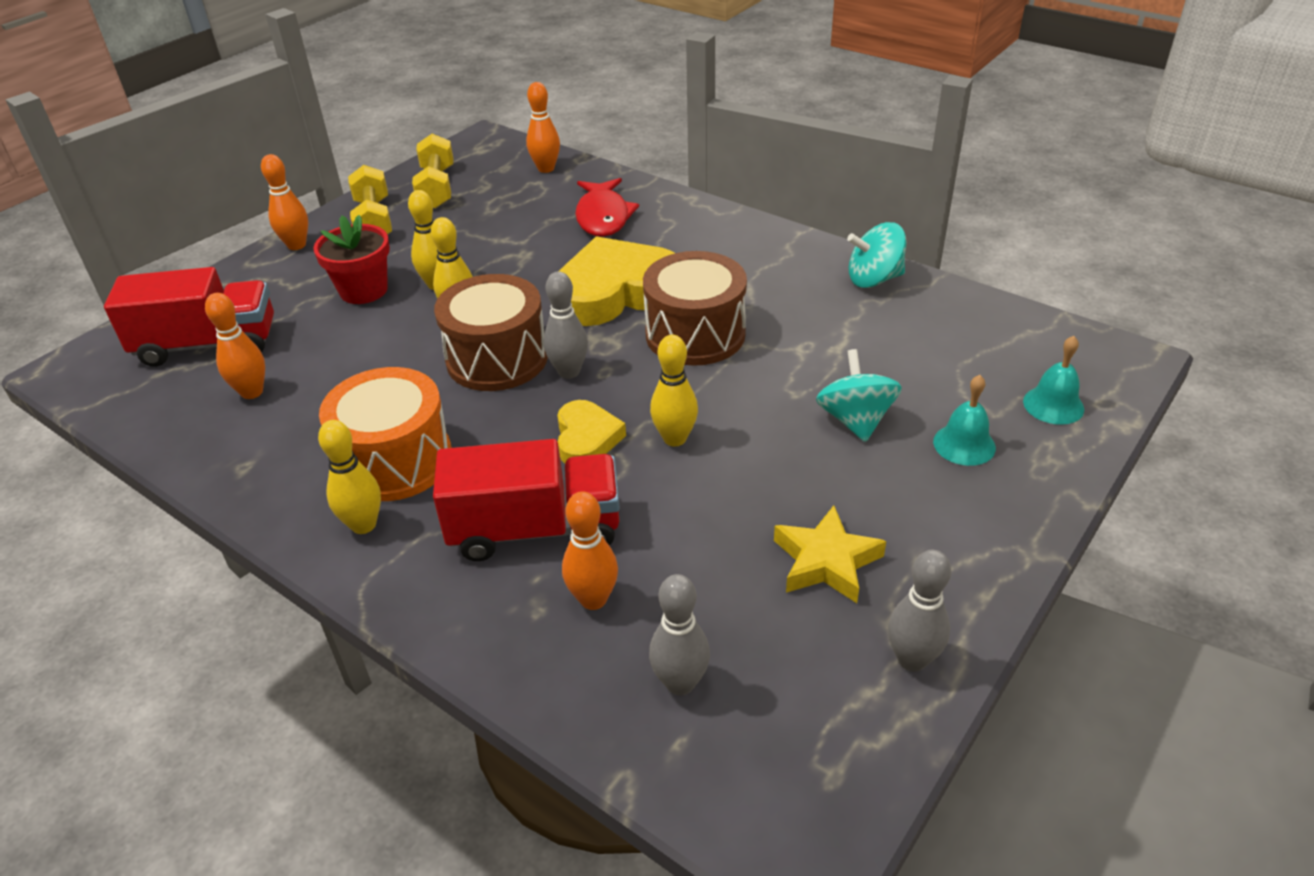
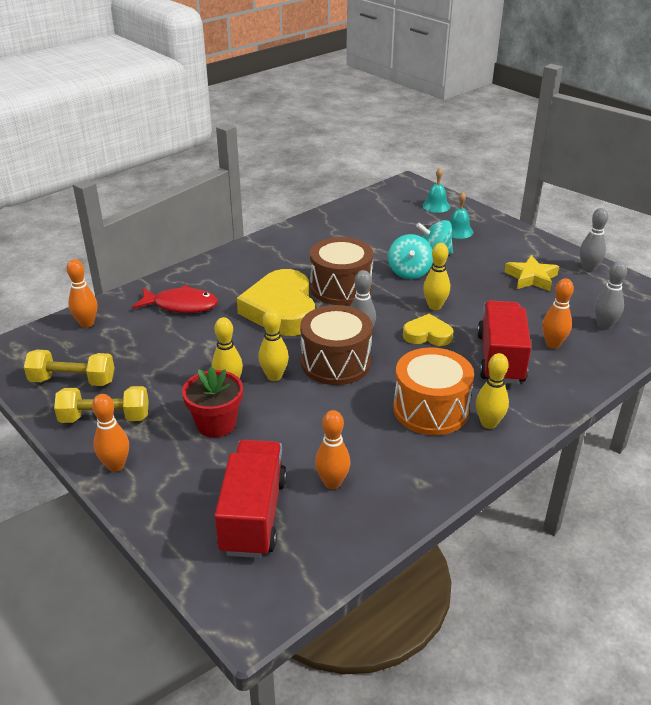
camera: 80 degrees left, 5 degrees down
turquoise spinning top [847,222,906,288] -> turquoise spinning top moved to [388,234,433,279]

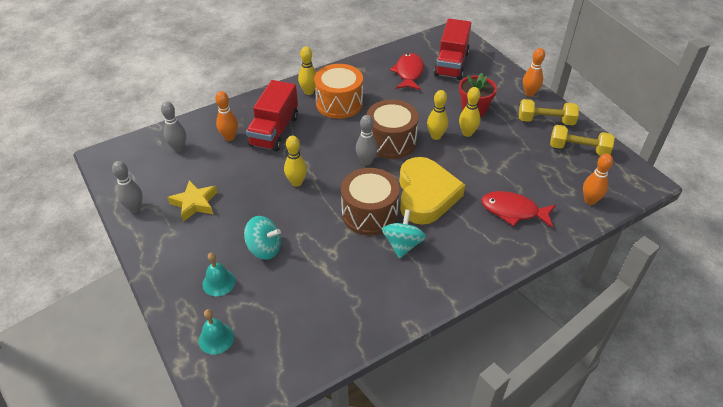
camera: 170 degrees left, 10 degrees up
orange bowling pin [315,410,350,489] -> red fish [390,53,424,90]
turquoise spinning top [388,234,433,279] -> turquoise spinning top moved to [382,209,426,259]
yellow heart [403,314,453,346] -> none

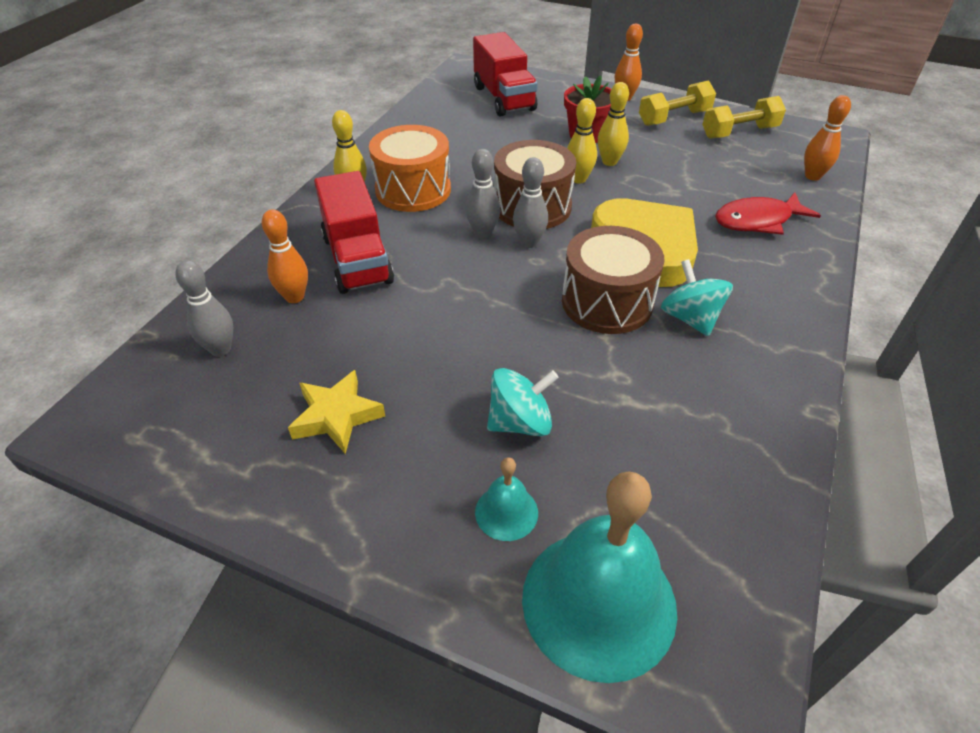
camera: 35 degrees left, 0 degrees up
grey bowling pin [112,161,143,212] -> grey bowling pin moved to [466,149,500,239]
turquoise bell [199,309,234,355] -> turquoise bell [522,471,677,683], size x2.20
yellow bowling pin [284,136,307,187] -> none
red fish [390,53,424,90] -> none

